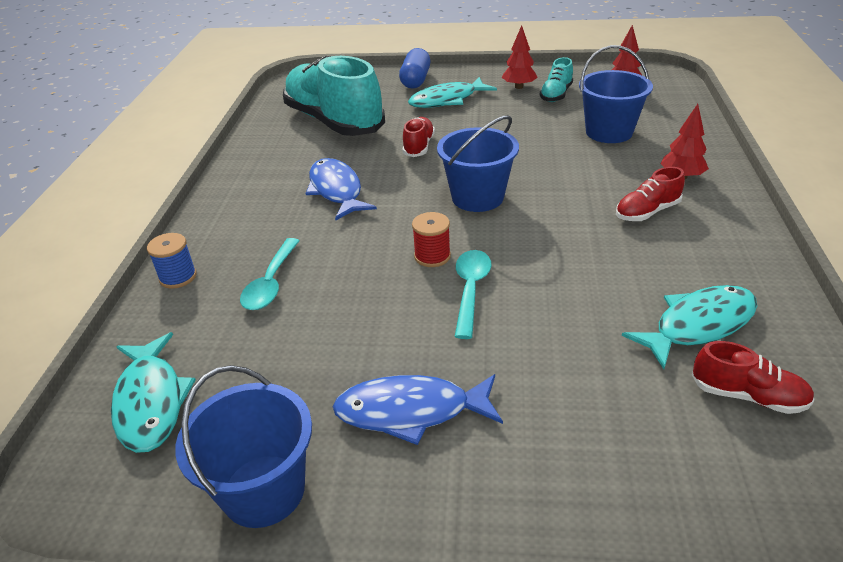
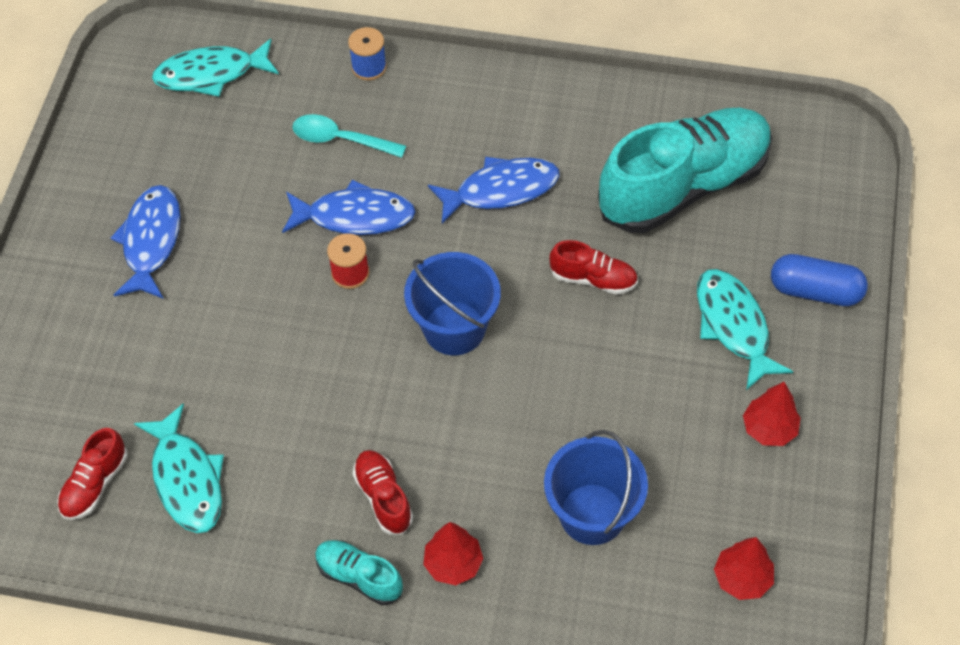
camera: 95 degrees right, 20 degrees up
blue bucket [175,365,312,528] -> none
turquoise spoon [454,250,491,339] -> none
turquoise shoe [540,57,573,102] -> turquoise shoe moved to [315,540,403,605]
none -> blue fish [282,180,416,235]

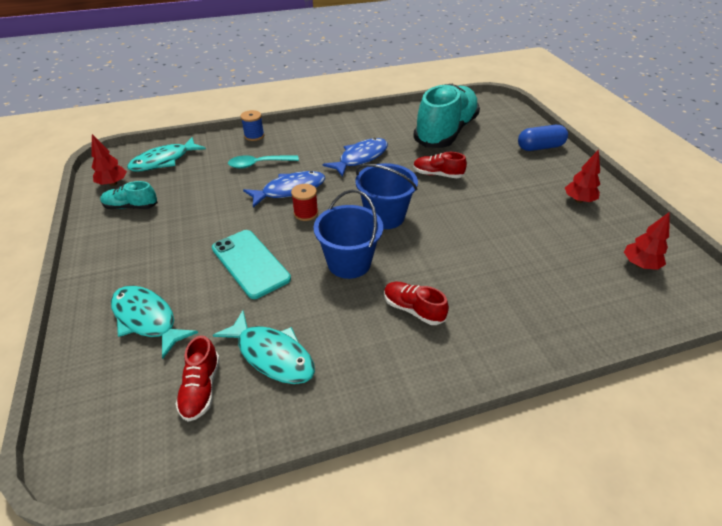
camera: 30 degrees left, 15 degrees down
blue fish [111,185,180,299] -> none
turquoise shoe [315,540,403,605] -> turquoise shoe moved to [100,181,158,209]
red tree [423,522,483,585] -> red tree moved to [91,134,127,186]
blue bucket [544,430,648,545] -> blue bucket moved to [313,189,383,279]
red shoe [550,240,638,295] -> red shoe turned 150 degrees counterclockwise [413,152,467,178]
turquoise fish [697,269,793,390] -> turquoise fish moved to [111,286,198,359]
none -> turquoise phone [212,230,291,299]

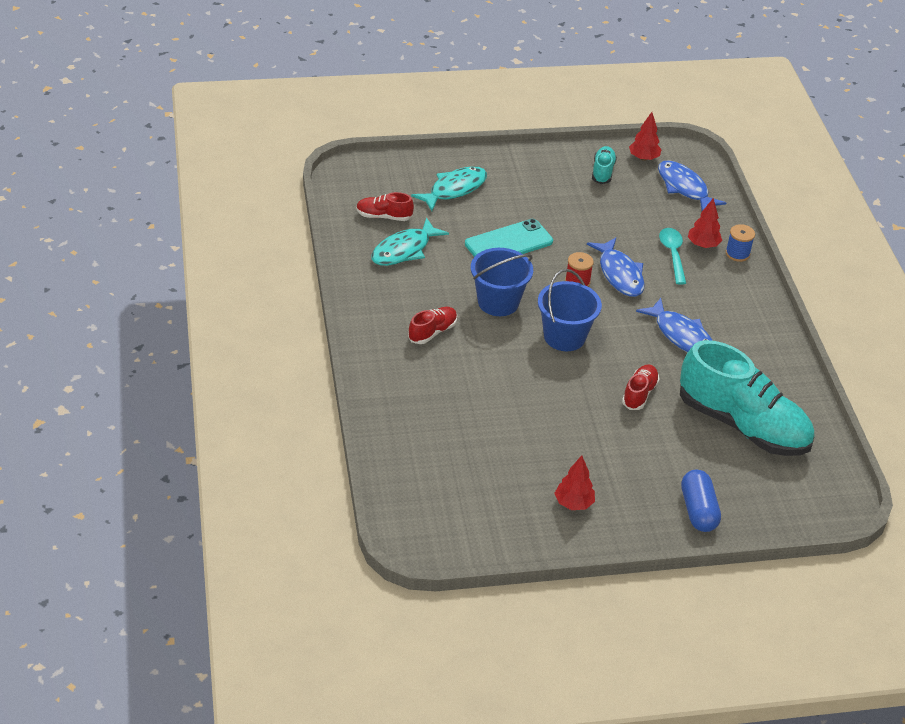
camera: 95 degrees right, 0 degrees up
turquoise fish [127,137,206,172] -> blue fish [658,160,726,211]
red tree [624,212,670,270] -> red tree moved to [688,198,722,248]

